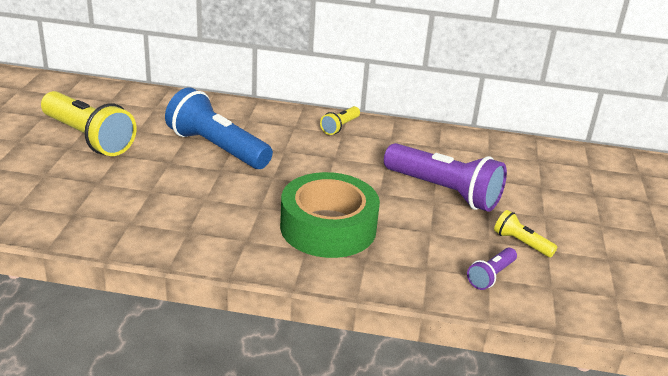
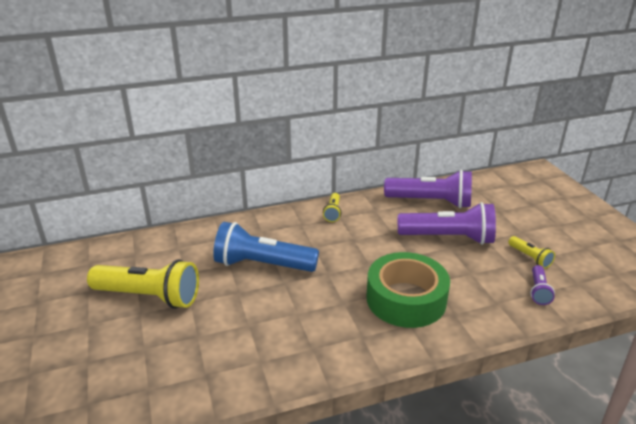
camera: 25 degrees left, 0 degrees up
yellow flashlight [494,210,557,257] -> yellow flashlight turned 135 degrees counterclockwise [508,236,555,269]
none -> purple flashlight [384,170,472,208]

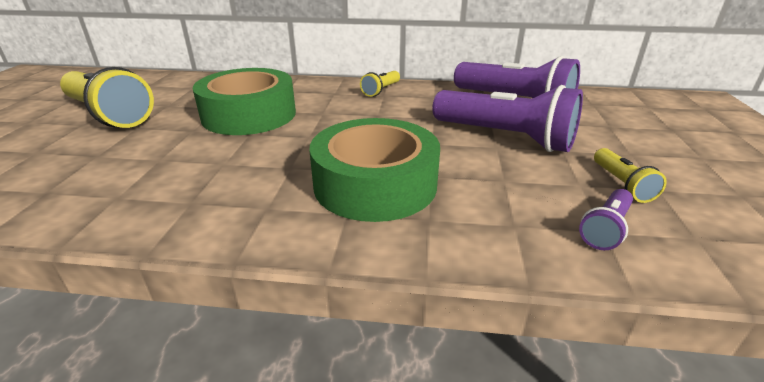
camera: 25 degrees right, 0 degrees up
blue flashlight [213,222,319,272] -> green tape [193,68,296,135]

